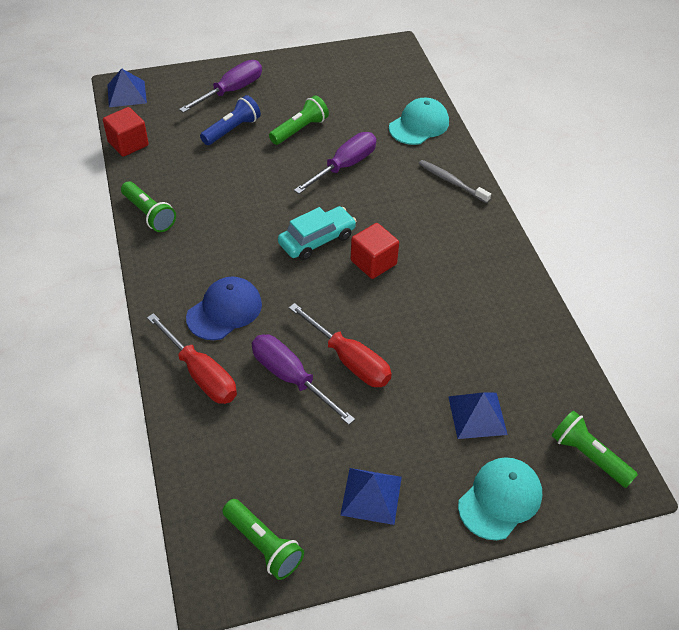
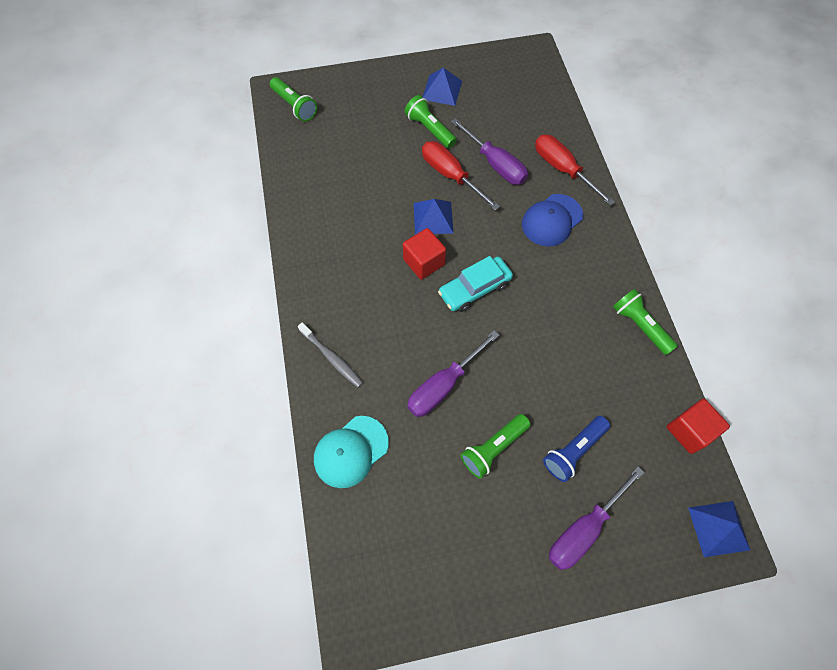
camera: 175 degrees left, 15 degrees up
green flashlight [222,499,304,580] -> green flashlight moved to [405,95,457,148]
blue pyramid [448,392,508,439] -> blue pyramid moved to [414,199,454,235]
turquoise cap [458,457,542,540] -> none

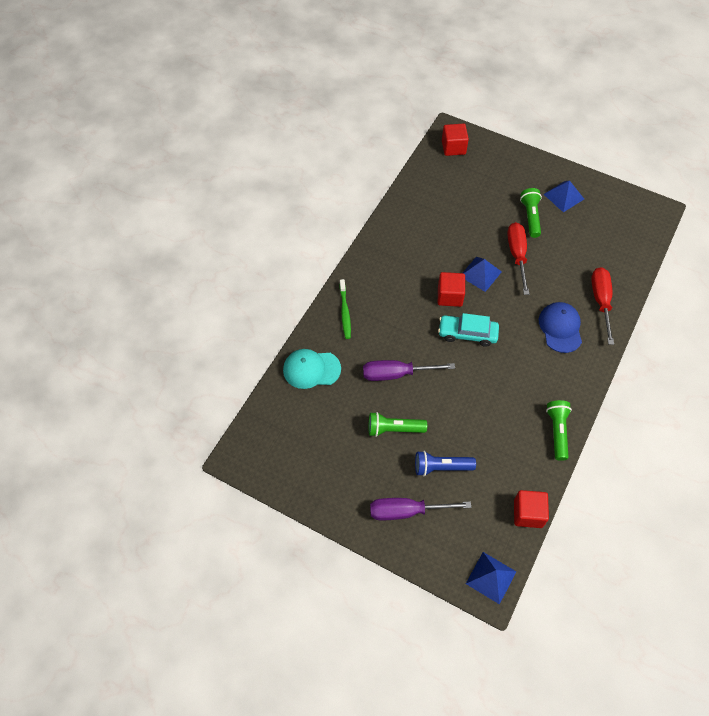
camera: 40 degrees right, 5 degrees down
green flashlight [270,77,317,122] -> red cube [442,124,469,156]
grey toothbrush [298,322,363,388] -> green toothbrush [340,279,351,339]
purple screwdriver [451,118,528,185] -> none
blue cap [522,194,583,247] -> blue cap turned 90 degrees clockwise [539,302,582,353]

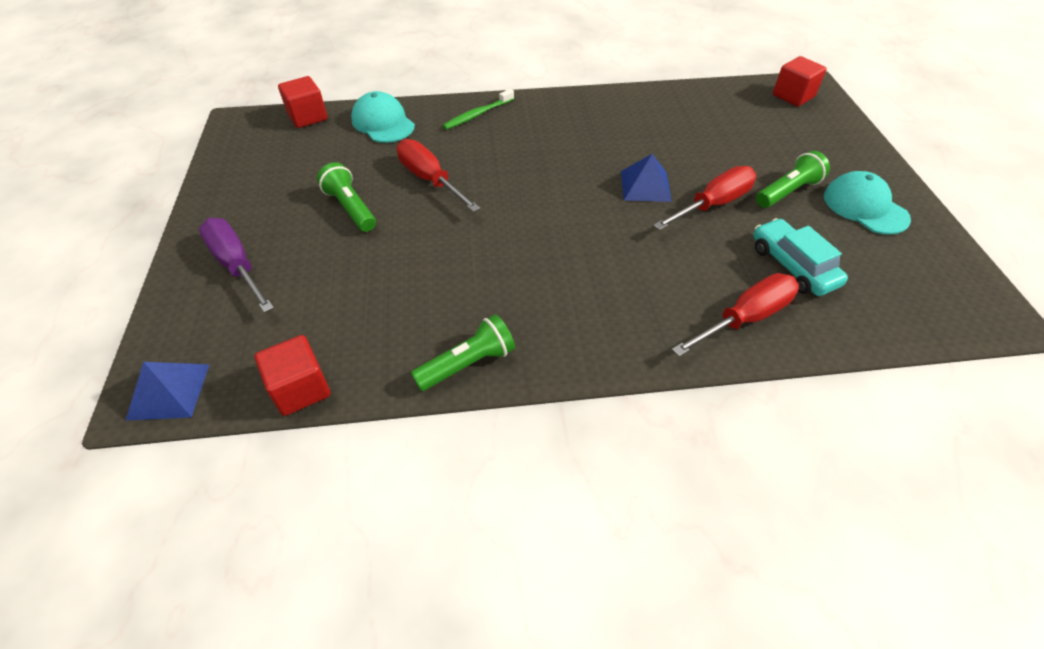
camera: 55 degrees right, 10 degrees down
purple screwdriver [363,360,455,381] -> red screwdriver [397,139,480,212]
blue flashlight [415,451,476,476] -> none
red cube [438,272,465,307] -> red cube moved to [278,76,328,128]
turquoise car [438,313,499,347] -> turquoise car moved to [753,218,848,296]
blue cap [539,302,582,353] -> none
blue pyramid [544,180,584,212] -> turquoise cap [824,171,911,235]

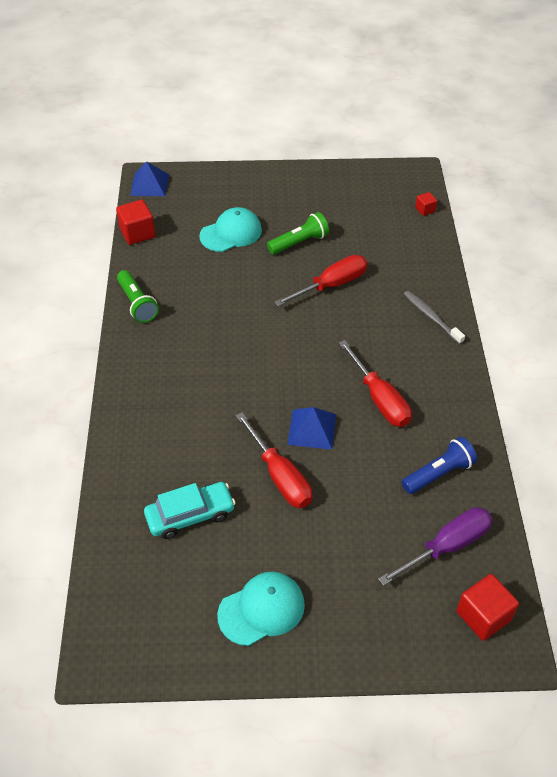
camera: 95 degrees right, 0 degrees up
purple screwdriver [199,218,274,313] -> purple screwdriver moved to [378,507,493,586]
red cube [278,76,328,128] -> red cube [415,192,437,216], size x0.54
turquoise cap [351,91,415,143] -> turquoise cap moved to [199,207,262,252]
green toothbrush [442,89,514,130] -> grey toothbrush [404,291,465,344]
red screwdriver [672,273,799,357] -> red screwdriver moved to [339,340,412,427]
green flashlight [756,151,830,208] -> none
none -> blue flashlight [402,437,477,494]

